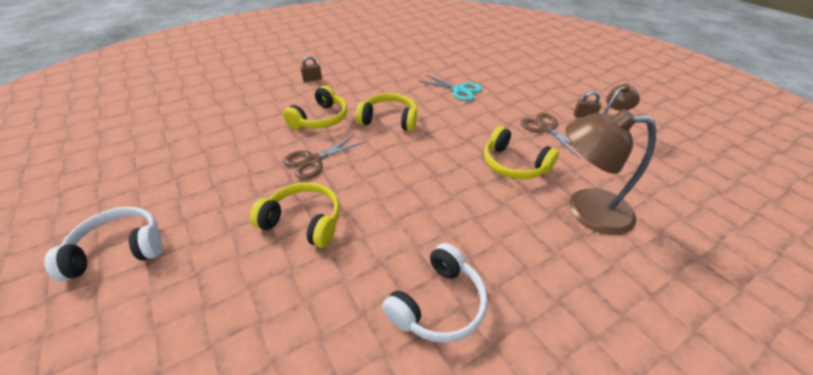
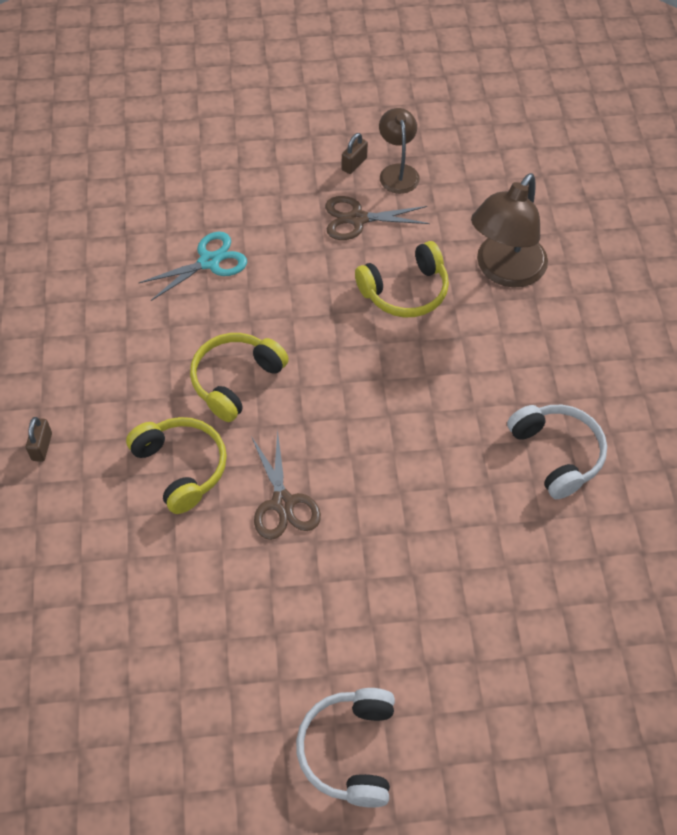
camera: 65 degrees left, 15 degrees up
yellow headphones [250,182,340,248] -> none

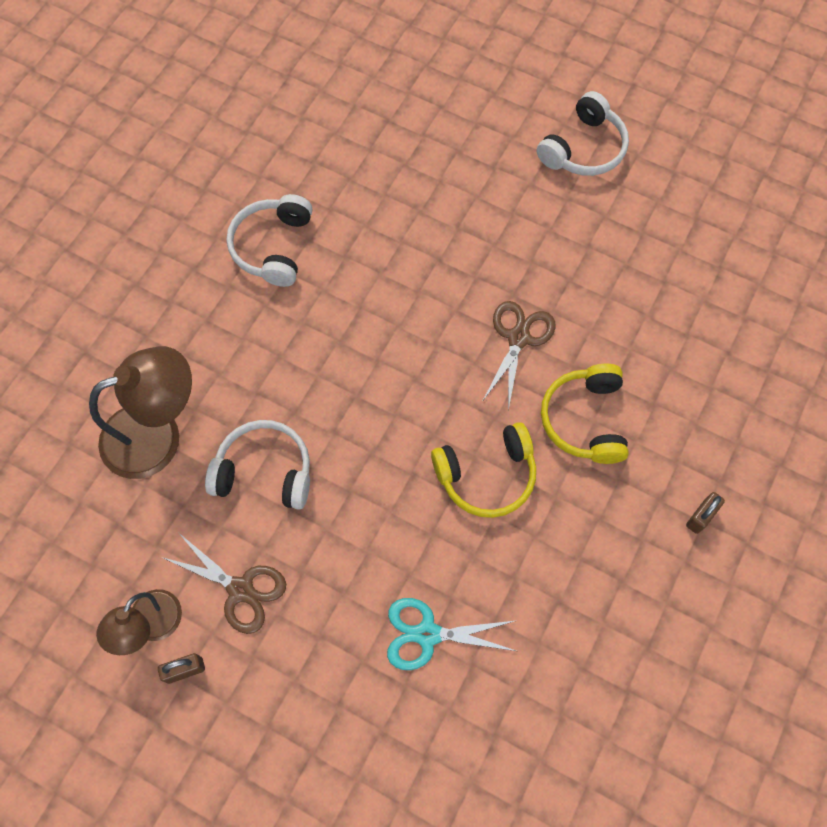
camera: 145 degrees left, 10 degrees up
yellow headphones [355,241,449,317] -> white headphones [205,420,310,510]

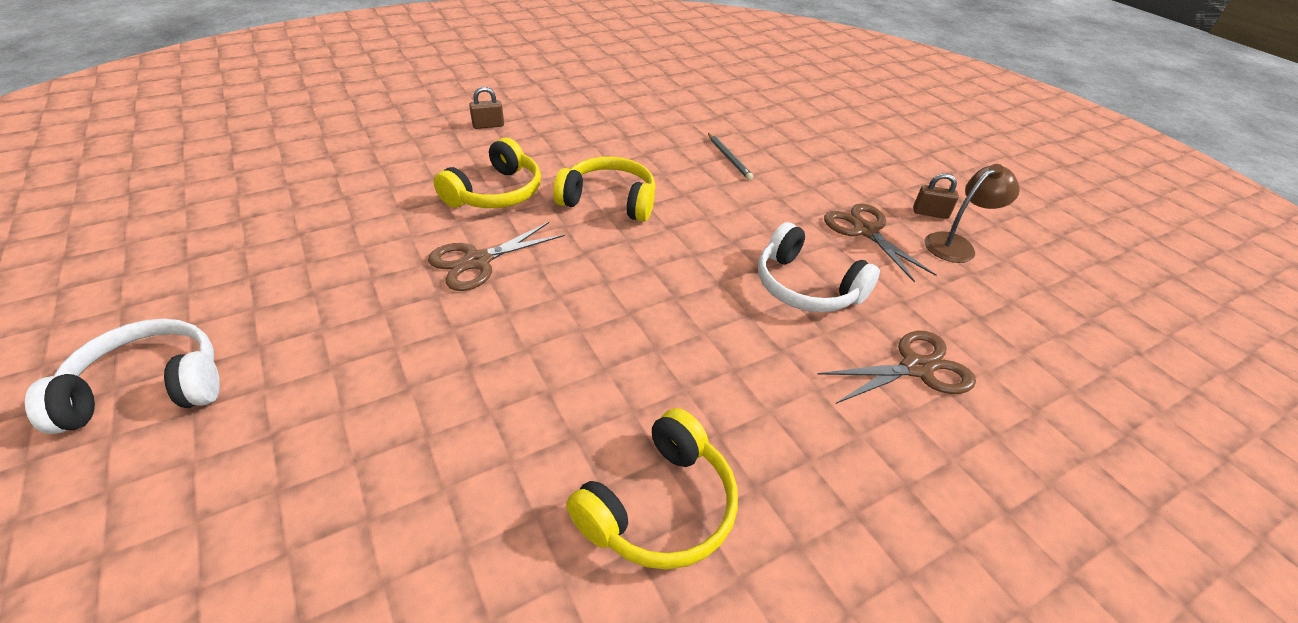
camera: 150 degrees left, 25 degrees down
brown lamp [89,346,192,479] -> brown scissors [818,331,976,404]
white headphones [227,194,312,287] -> yellow headphones [566,408,738,570]
turquoise scissors [387,598,516,670] -> grey pencil [708,133,754,180]

